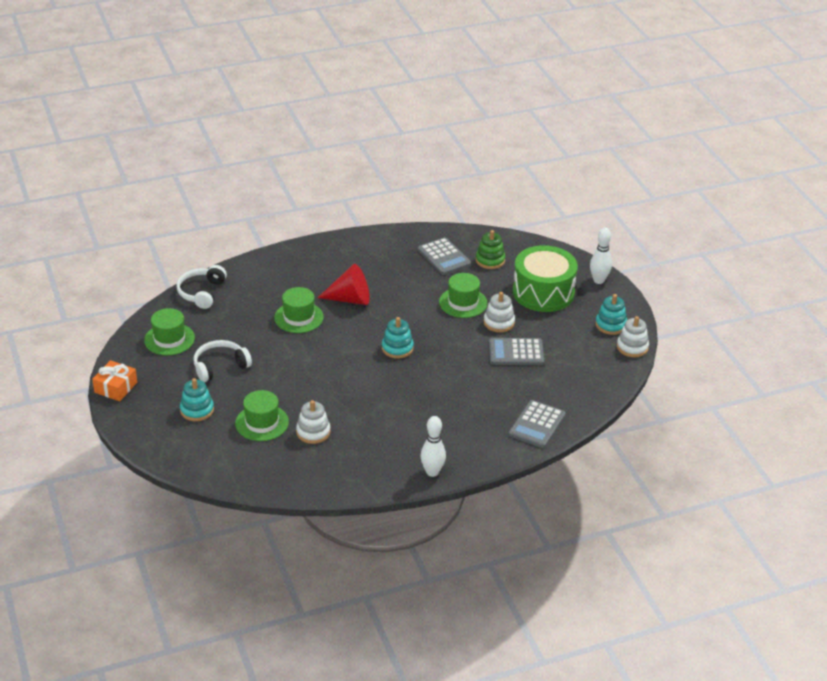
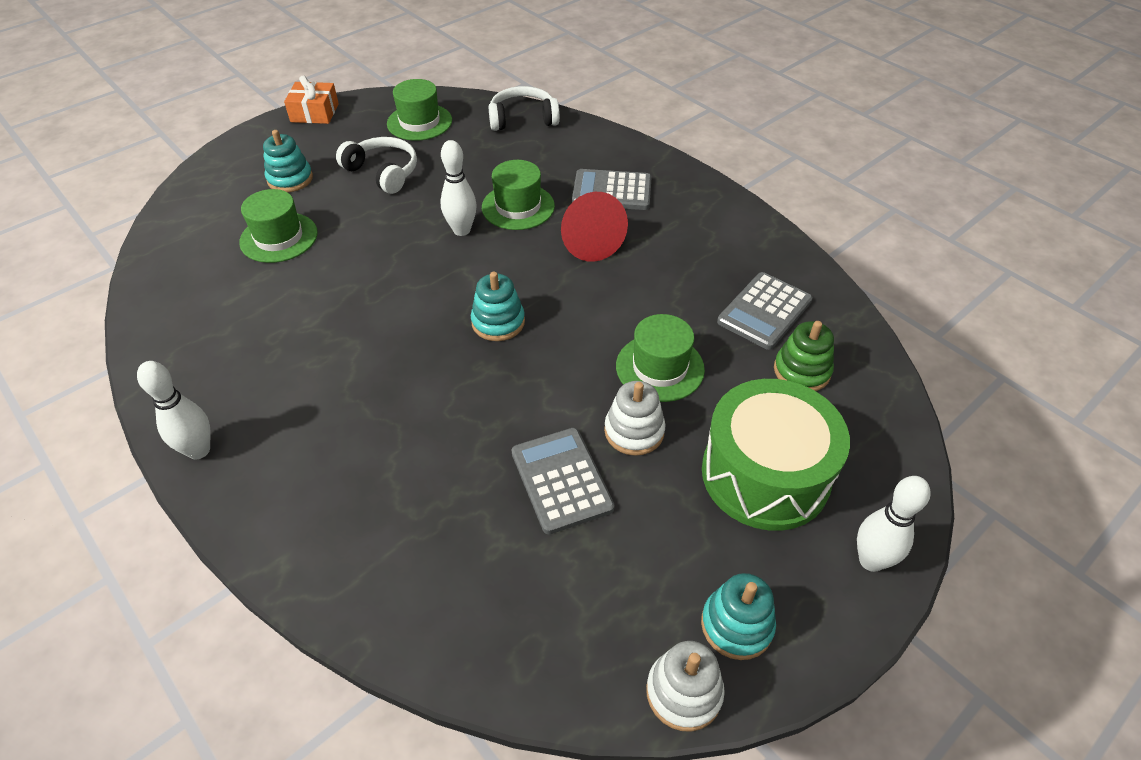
camera: 70 degrees right, 10 degrees up
white stacking toy [296,400,331,444] -> none
grey calculator [509,400,566,448] -> grey calculator moved to [572,169,652,210]
none -> white bowling pin [440,140,477,236]

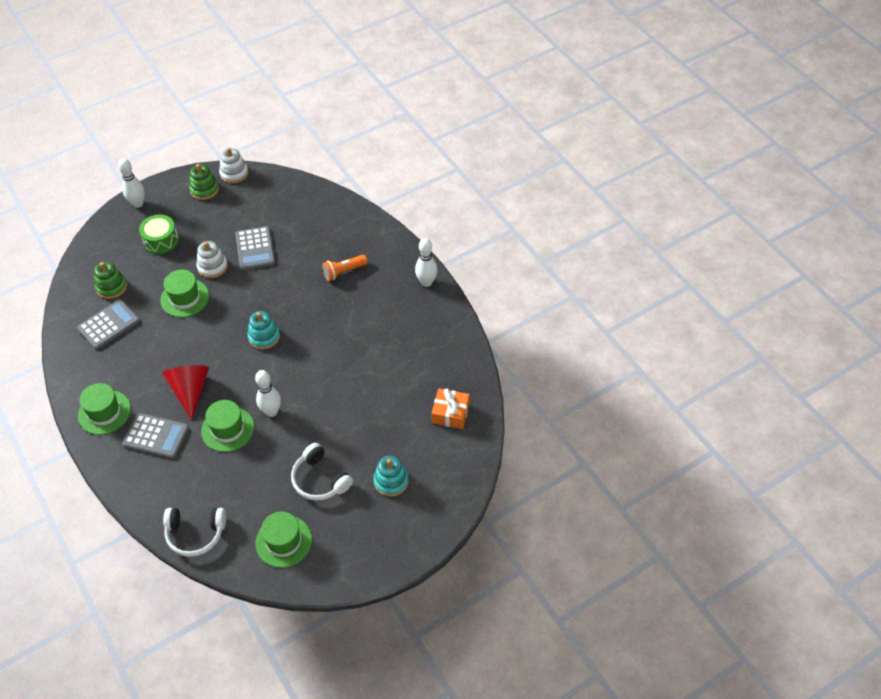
camera: 170 degrees left, 5 degrees up
green hat [239,189,318,263] -> green hat moved to [78,383,131,435]
orange gift [284,75,339,124] -> orange gift moved to [431,388,470,429]
turquoise stacking toy [701,573,776,660] -> green stacking toy [189,164,219,200]
green drum [702,379,850,531] -> green drum [139,214,179,254], size x0.58
none -> orange flashlight [322,255,368,281]

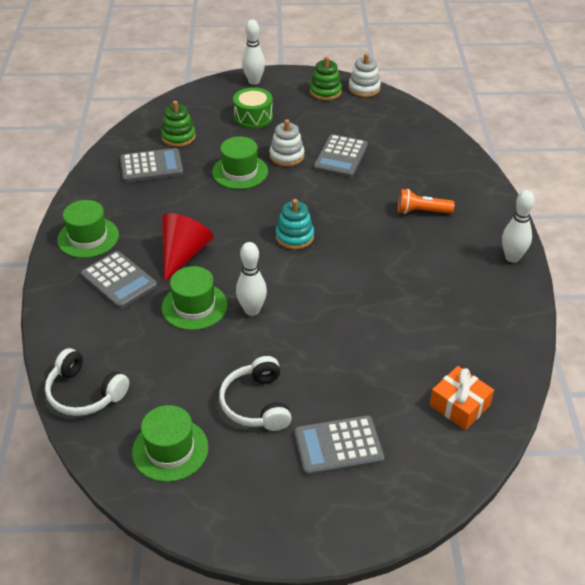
camera: 30 degrees right, 10 degrees down
turquoise stacking toy [373,456,409,497] -> grey calculator [294,416,384,476]

